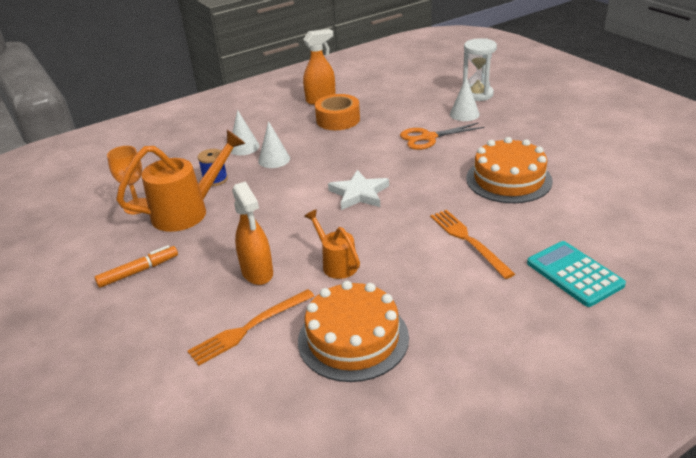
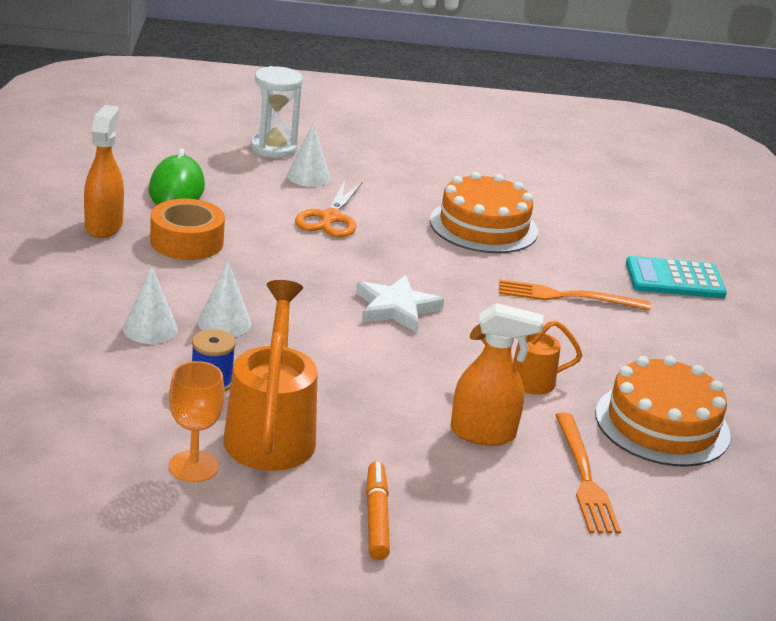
camera: 65 degrees left, 5 degrees down
none -> green mouse [149,149,205,205]

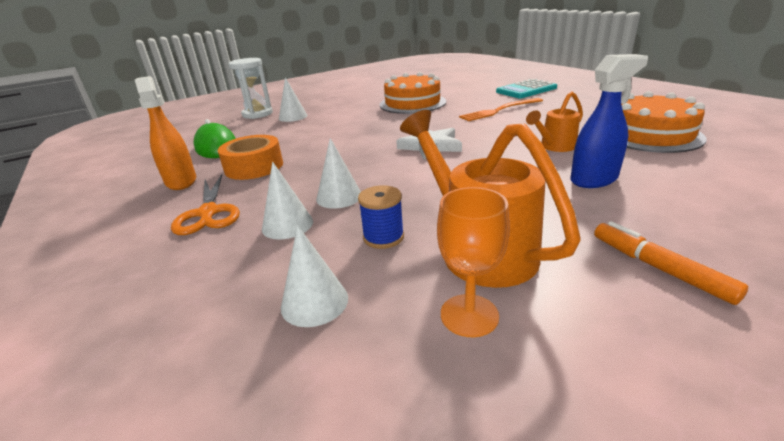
camera: 25 degrees left, 0 degrees up
orange scissors [295,180,362,237] -> orange scissors moved to [171,174,240,235]
orange spray bottle [450,303,543,446] -> blue spray bottle [570,54,648,188]
orange fork [556,413,621,534] -> none
none -> white cone [281,225,348,327]

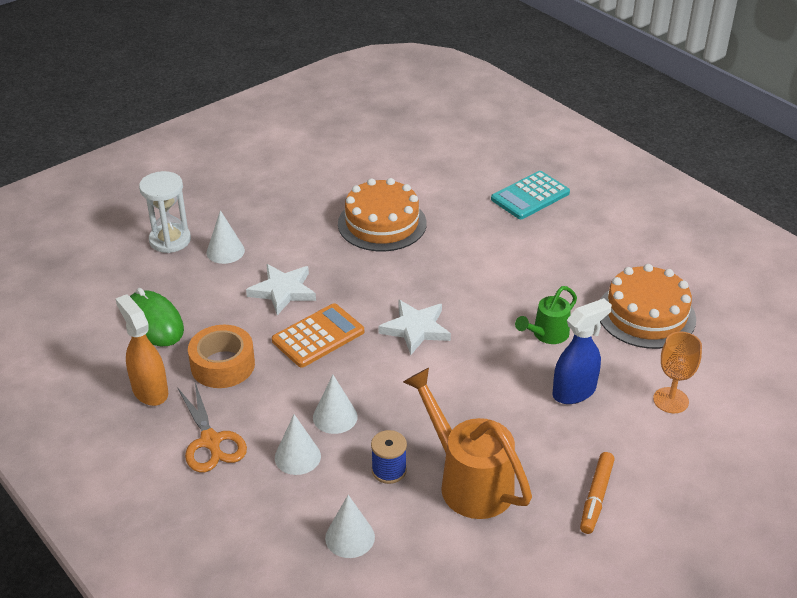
camera: 10 degrees left, 10 degrees up
orange goblet [437,187,510,337] -> orange goblet moved to [653,332,702,413]
orange fork [459,98,543,121] -> none
orange watering can [526,91,583,152] -> green watering can [515,286,577,344]
orange marker [594,221,748,305] -> orange marker turned 120 degrees counterclockwise [580,452,615,534]
none -> white star [246,264,316,315]
none -> orange calculator [272,303,364,368]

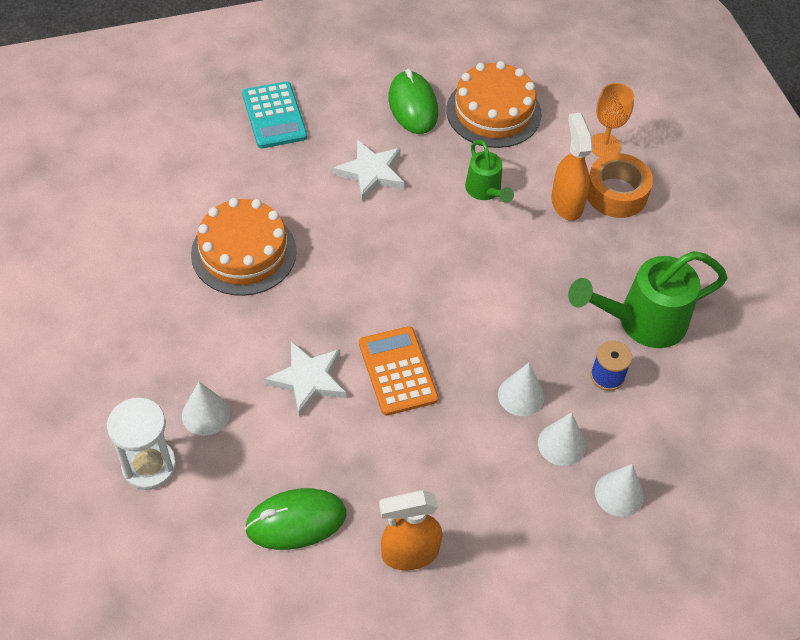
camera: 70 degrees left, 15 degrees up
orange scissors [178,383,247,472] -> none
orange tape [188,325,255,388] -> orange tape moved to [587,153,653,218]
white cone [325,495,375,558] -> white cone moved to [595,464,644,517]
white star [378,300,451,355] -> white star moved to [333,139,404,201]
orange watering can [403,368,532,519] -> green watering can [568,251,728,348]
blue spray bottle [552,298,612,404] -> orange spray bottle [551,113,593,221]
orange marker [580,452,615,534] -> none
none -> green mouse [389,69,438,134]

